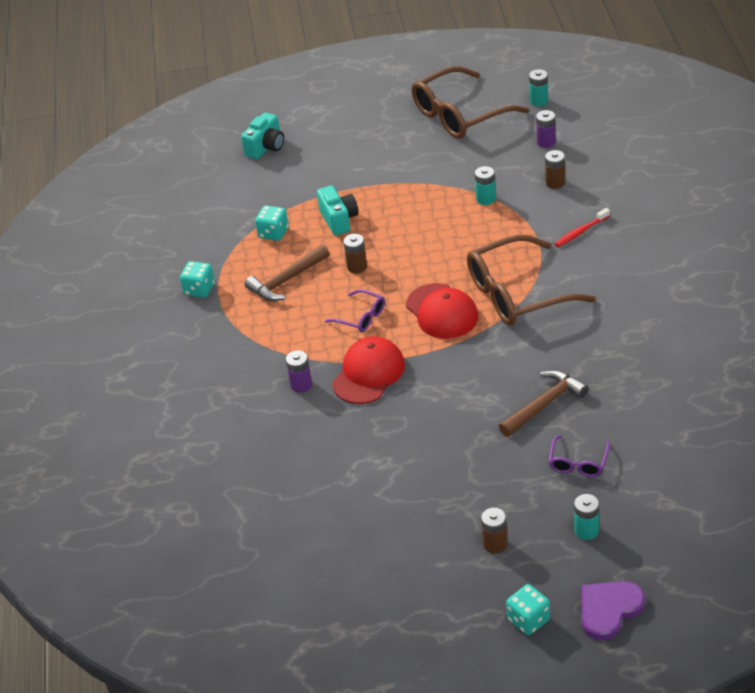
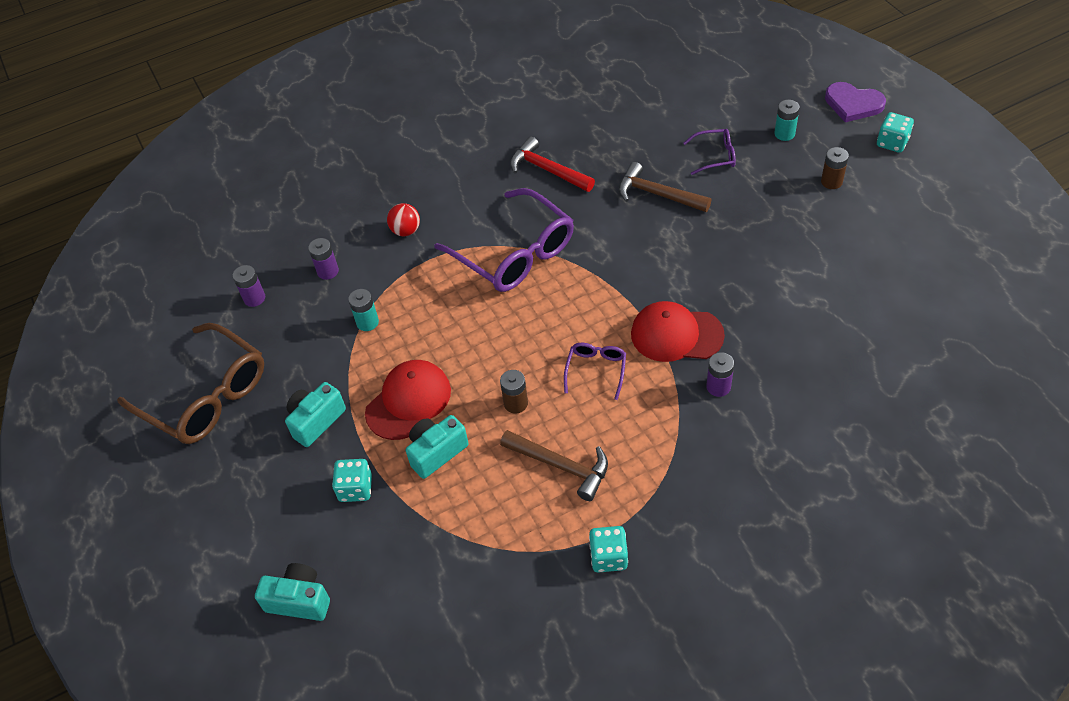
camera: 110 degrees left, 10 degrees up
turquoise dice [255,205,289,241] -> turquoise dice moved to [332,459,372,502]
red cap [406,283,479,339] -> red cap moved to [365,360,451,440]
brown glasses [467,235,596,325] -> purple glasses [434,188,574,292]
turquoise battery [529,69,548,106] -> none
brown battery [545,150,565,189] -> purple battery [308,238,339,280]
red toothbrush [555,208,610,247] -> red ball [387,203,420,236]
none -> turquoise camera [285,382,346,447]
none -> red hammer [510,137,595,192]

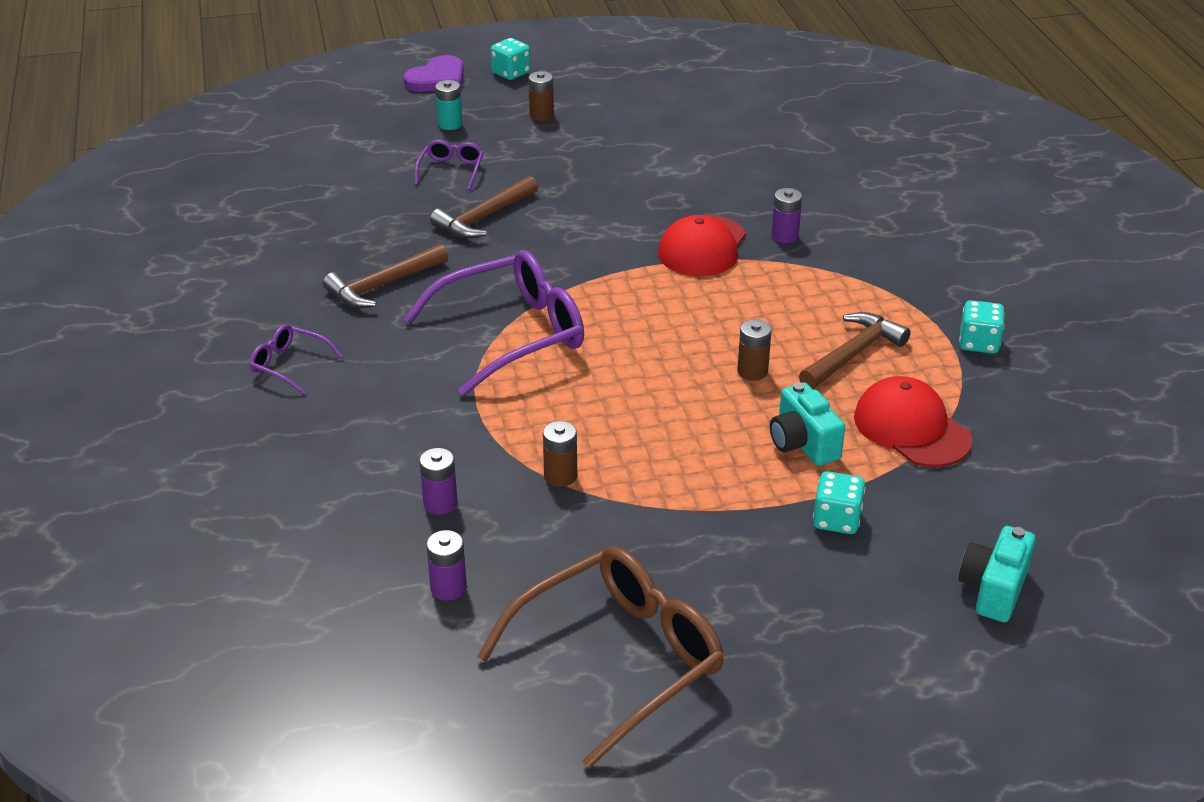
camera: 80 degrees left, 15 degrees down
turquoise camera [285,382,346,447] -> none
turquoise battery [348,289,379,331] -> brown battery [543,421,577,487]
red cap [365,360,451,440] -> red cap moved to [854,376,972,467]
red ball [387,203,420,236] -> none
red hammer [510,137,595,192] -> brown hammer [323,244,448,308]
purple glasses [564,343,626,400] -> purple glasses moved to [250,324,343,394]

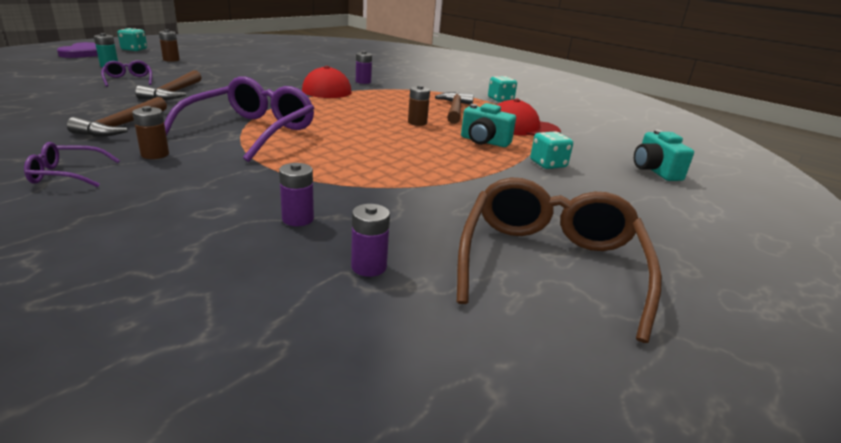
camera: 40 degrees left, 10 degrees down
brown battery [543,421,577,487] -> brown battery moved to [132,106,169,159]

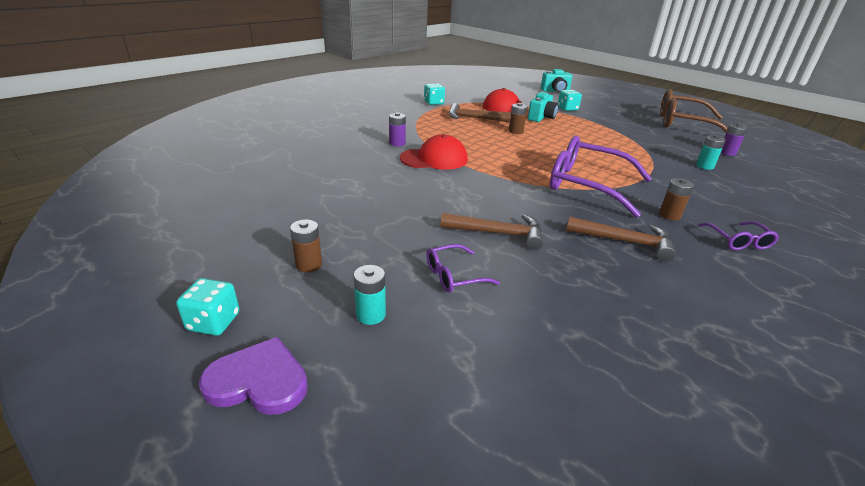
camera: 85 degrees left, 5 degrees up
purple battery [279,163,314,226] -> turquoise battery [696,135,726,170]

